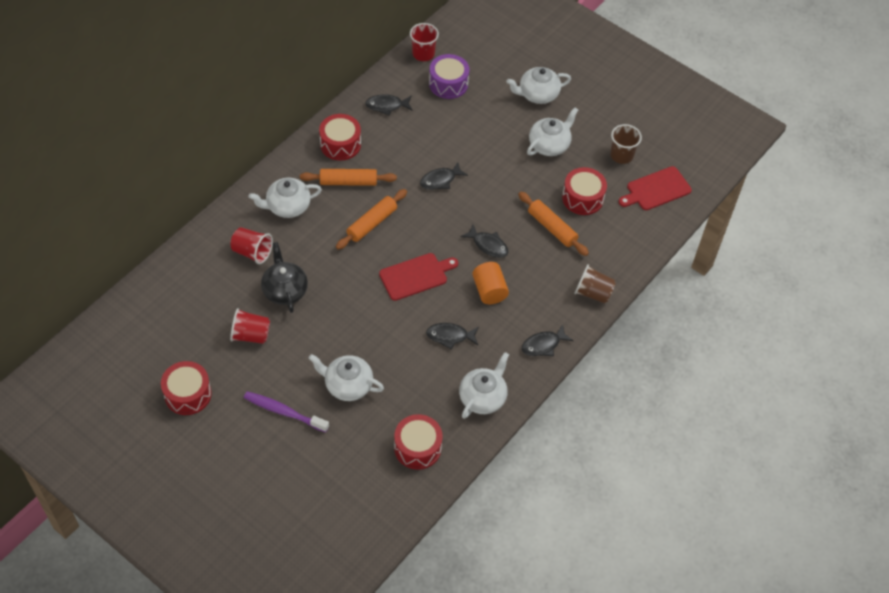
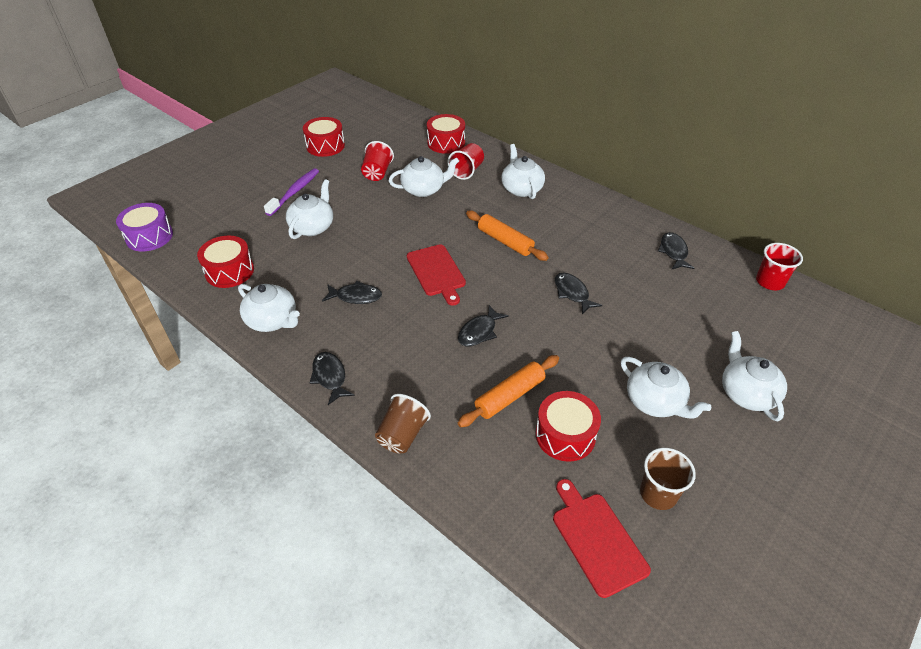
camera: 95 degrees right, 10 degrees down
black teapot [261,242,308,313] -> white teapot [389,156,459,197]
orange rolling pin [300,169,397,186] -> none
red drum [319,114,361,161] -> red drum moved to [427,114,465,154]
black fish [426,323,479,350] -> black fish turned 90 degrees clockwise [322,281,382,304]
purple drum [429,54,469,99] -> purple drum moved to [116,203,173,252]
orange cylinder [472,262,509,304] -> none

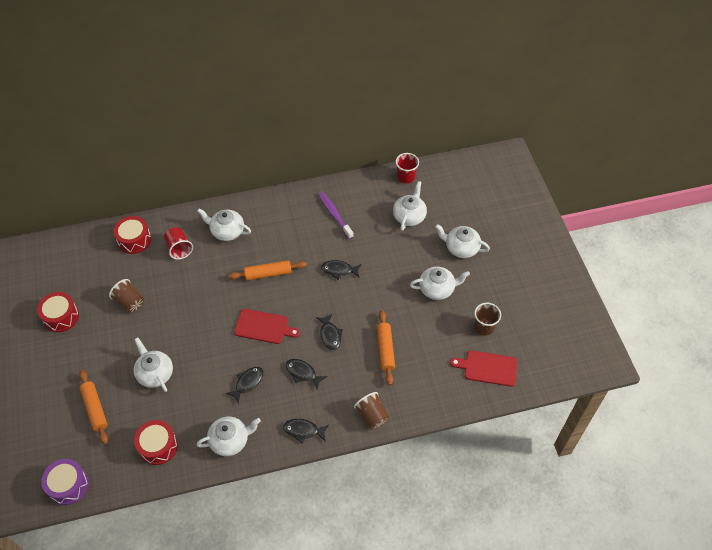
camera: 55 degrees left, 10 degrees up
purple toothbrush [264,168,319,216] -> purple toothbrush moved to [318,192,354,239]
red cup [361,141,394,181] -> brown cup [109,279,144,313]
white teapot [389,156,459,197] -> white teapot moved to [393,181,427,231]
red drum [536,391,601,462] -> none
black fish [658,232,695,269] -> black fish moved to [286,359,327,389]
none -> orange rolling pin [79,370,108,445]

